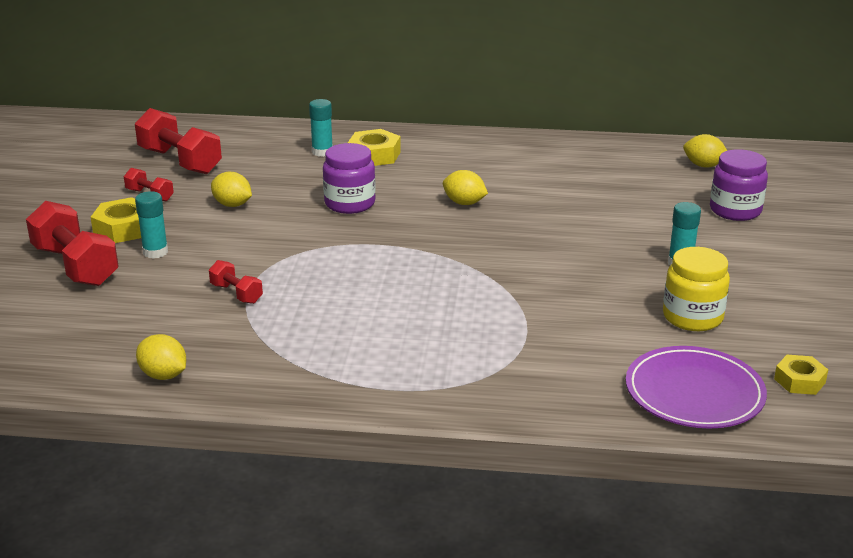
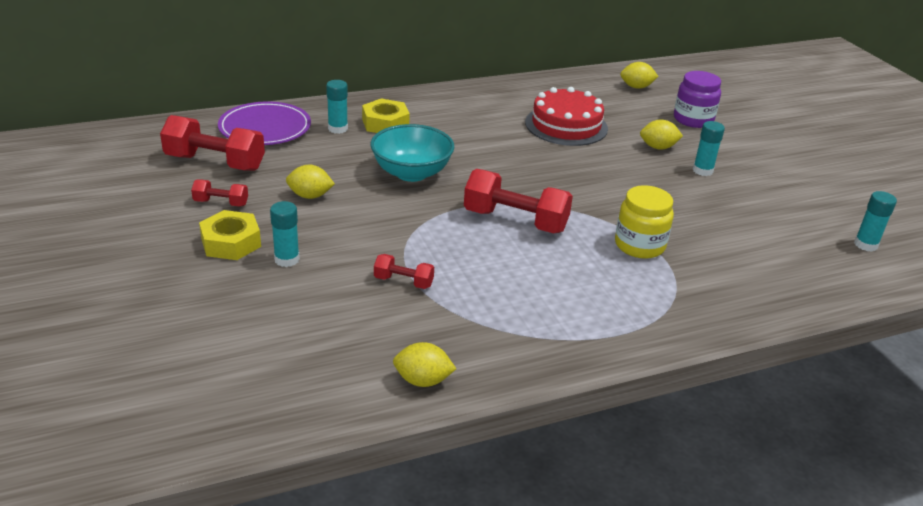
camera: 30 degrees left, 5 degrees up
red dumbbell [26,201,119,286] -> red dumbbell moved to [464,169,573,233]
purple jar [323,143,376,214] -> turquoise bowl [371,124,454,182]
yellow lemon [443,170,488,205] -> yellow lemon moved to [640,120,683,150]
purple plate [626,346,767,429] -> purple plate moved to [218,102,311,145]
yellow jar [663,247,730,331] -> yellow jar moved to [615,185,674,259]
yellow nut [774,355,828,395] -> turquoise glue stick [854,191,897,252]
none -> red cake [525,87,608,146]

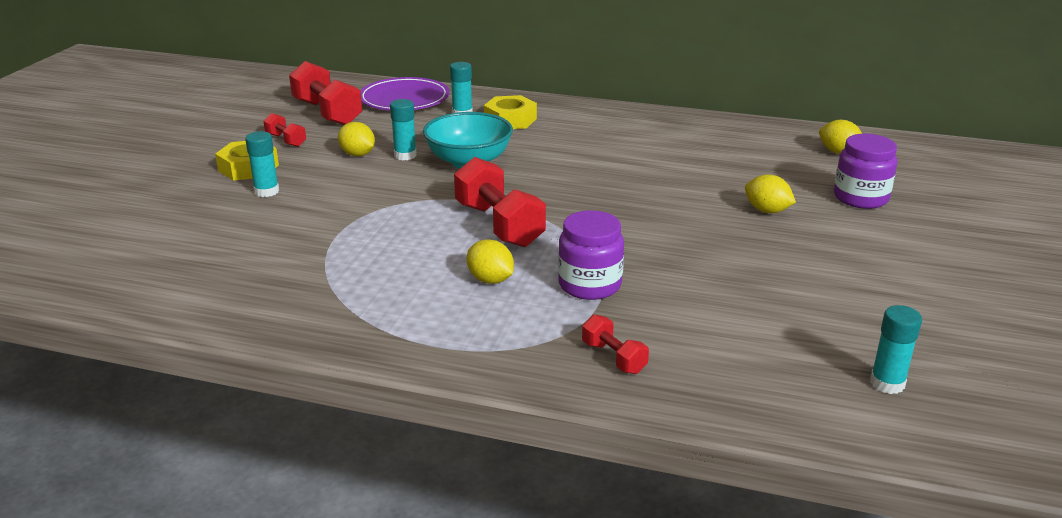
camera: 40 degrees right, 5 degrees down
red dumbbell [374,254,434,289] -> red dumbbell moved to [582,315,649,374]
yellow lemon [393,342,456,387] -> yellow lemon moved to [467,239,514,284]
red cake [525,87,608,146] -> none
yellow jar [615,185,674,259] -> purple jar [558,210,624,300]
turquoise glue stick [693,121,725,176] -> turquoise glue stick moved to [390,99,417,160]

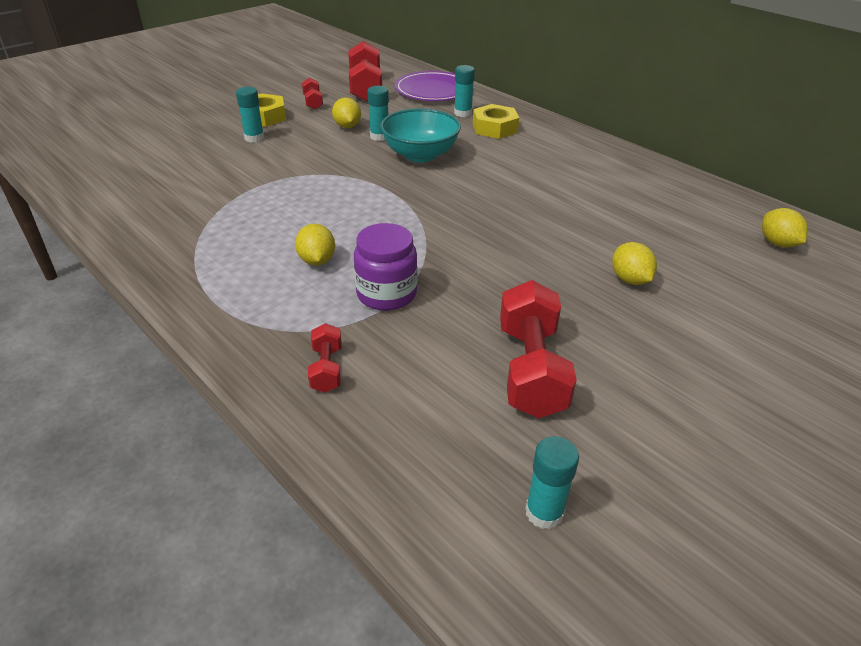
camera: 30 degrees right, 10 degrees up
red dumbbell [454,157,546,247] -> red dumbbell moved to [500,280,577,418]
purple jar [834,134,898,209] -> none

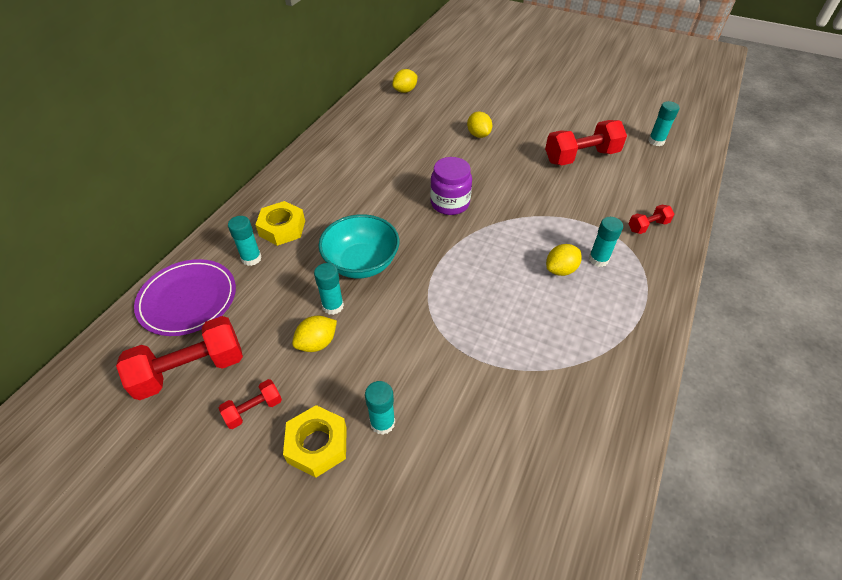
camera: 110 degrees left, 10 degrees up
purple jar [354,223,417,311] -> purple jar moved to [430,157,472,215]
yellow lemon [612,242,657,285] -> yellow lemon turned 75 degrees counterclockwise [467,112,492,138]
none -> turquoise glue stick [589,217,623,267]

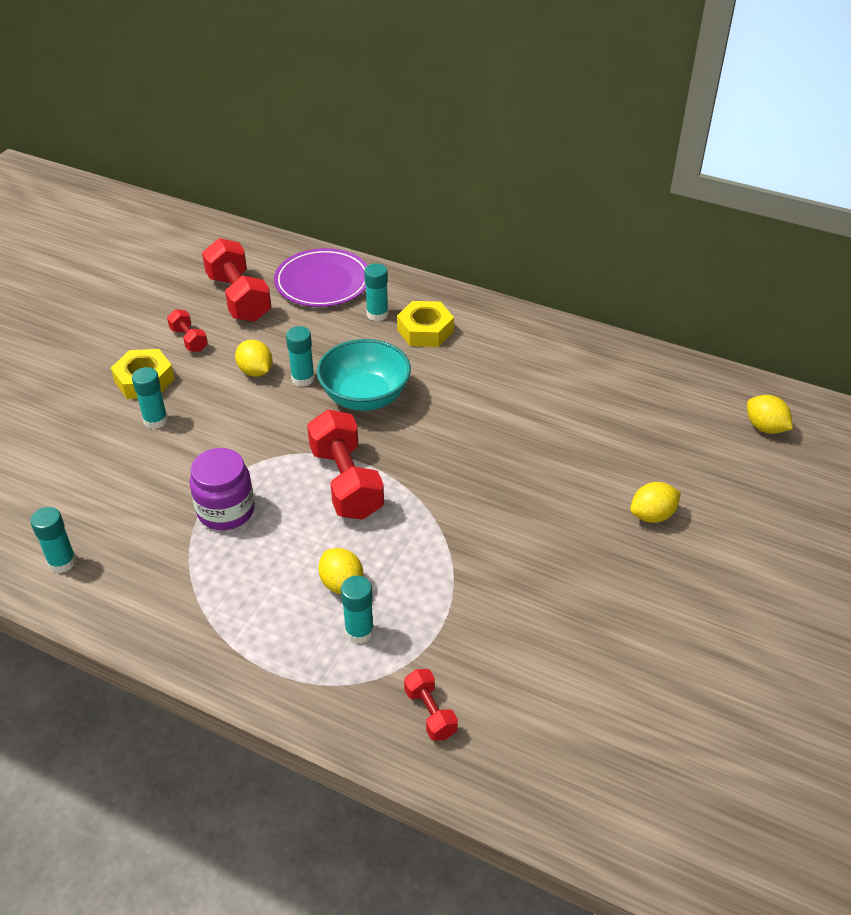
camera: 90 degrees right, 5 degrees down
purple jar [430,157,472,215] -> purple jar moved to [190,448,255,530]
red dumbbell [545,120,627,165] -> red dumbbell moved to [307,409,384,520]
turquoise glue stick [648,101,680,146] -> turquoise glue stick moved to [30,507,76,573]

